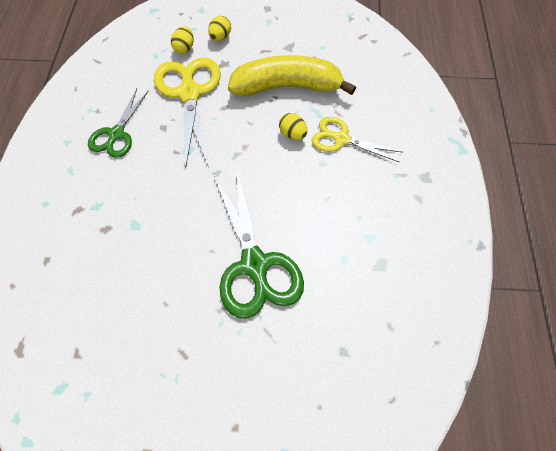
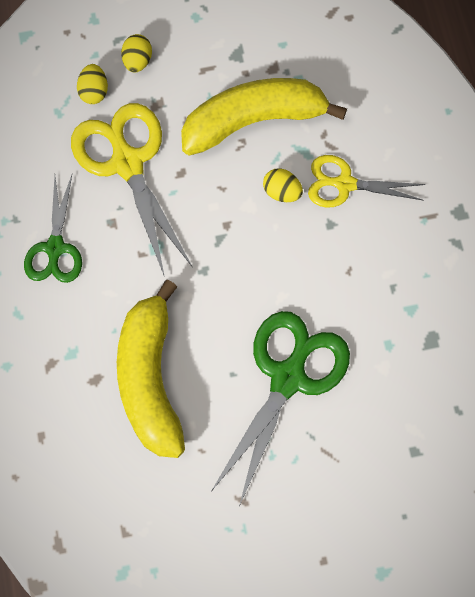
camera: 15 degrees left, 10 degrees up
green scissors [214,171,304,319] -> green scissors turned 120 degrees counterclockwise [212,311,350,506]
none -> yellow banana [117,280,185,458]

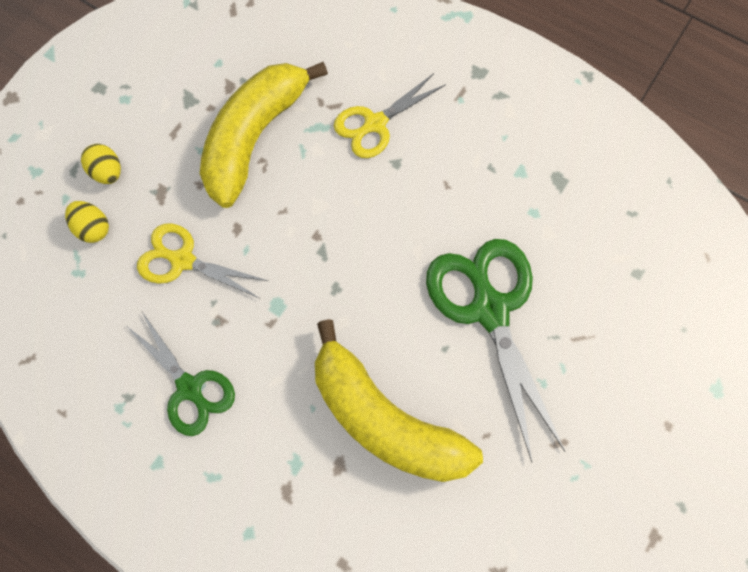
camera: 45 degrees left, 0 degrees up
yellow scissors [71,103,193,277] -> yellow scissors [137,223,268,299], size x0.61
yellow egg [263,168,303,202] -> none

